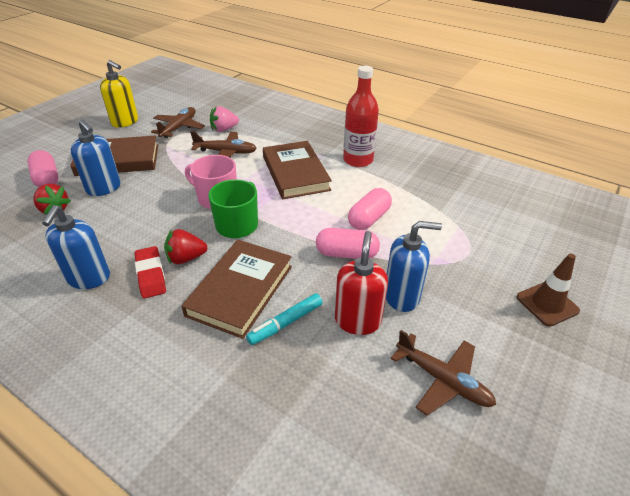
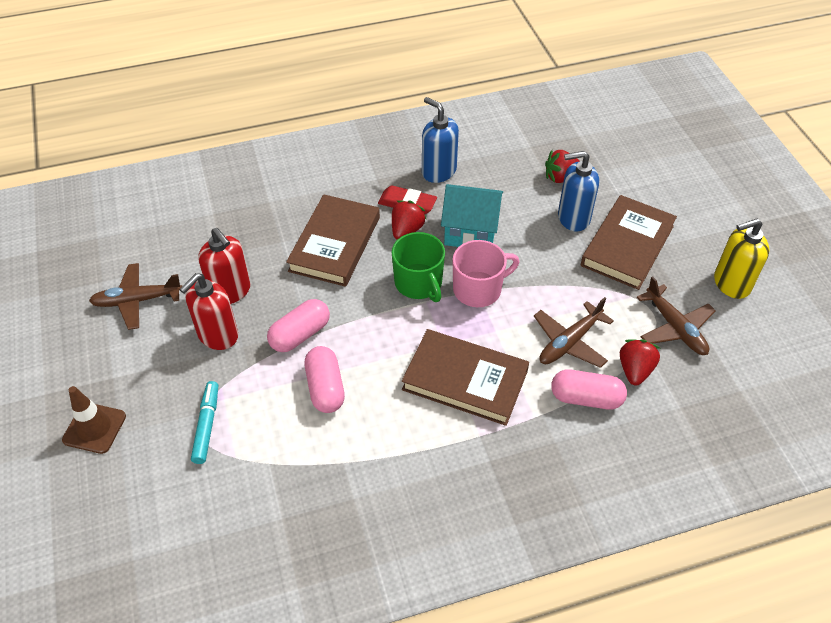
camera: 130 degrees right, 10 degrees up
pink capsule [27,150,59,187] -> pink capsule moved to [551,369,627,410]
brown book [181,240,292,339] -> brown book turned 45 degrees clockwise [286,194,380,287]
pink strawberry [210,106,239,132] -> red strawberry [620,339,660,385]
turquoise marker [246,293,323,345] -> turquoise marker moved to [191,381,218,464]
red bottle [343,66,379,167] -> none
blue soap dispenser [386,221,442,312] -> red soap dispenser [179,273,238,350]
none -> turquoise house [441,184,503,247]

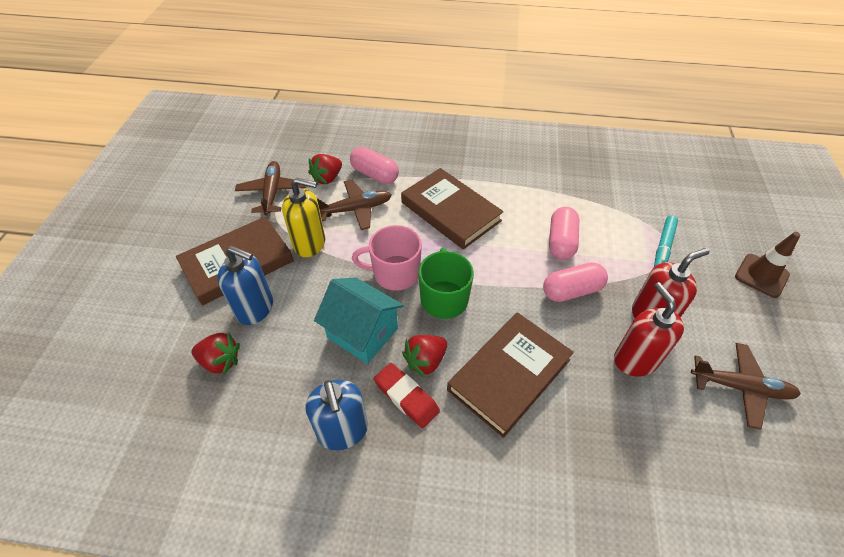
camera: 155 degrees left, 0 degrees up
yellow soap dispenser [714,219,769,299] -> yellow soap dispenser moved to [282,177,325,257]

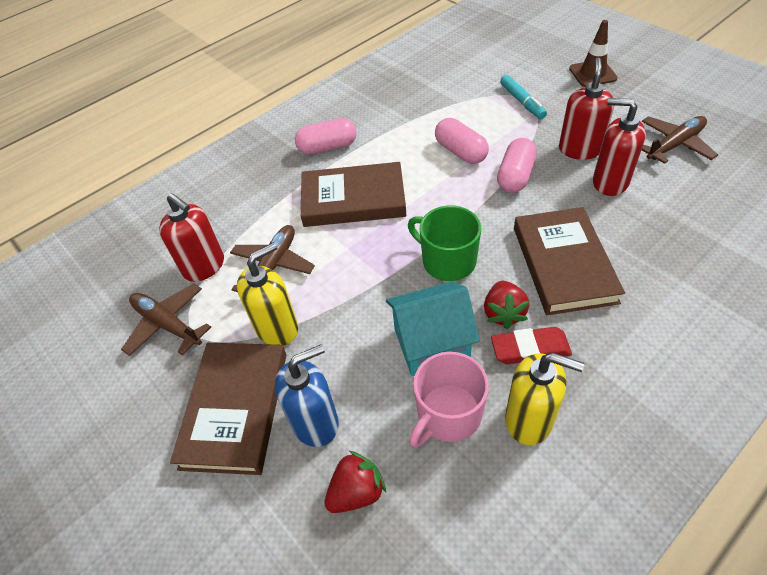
camera: 45 degrees left, 0 degrees up
blue soap dispenser [306,380,368,450] -> yellow soap dispenser [505,353,584,445]
red strawberry [308,154,342,185] -> red soap dispenser [159,193,224,282]
pink capsule [350,147,399,184] -> pink capsule moved to [295,118,357,155]
pink mug [352,225,422,291] -> pink mug moved to [409,352,489,448]

